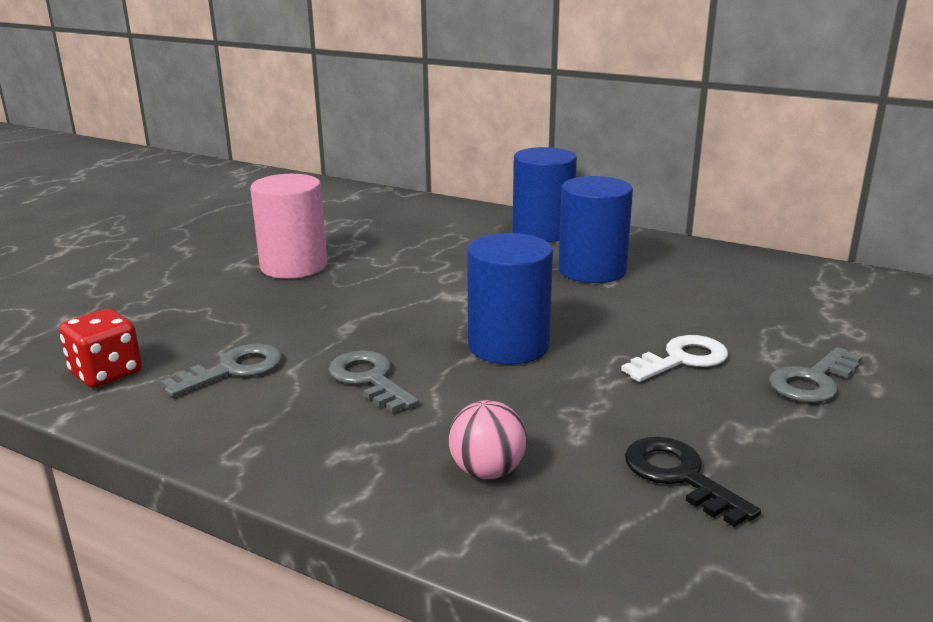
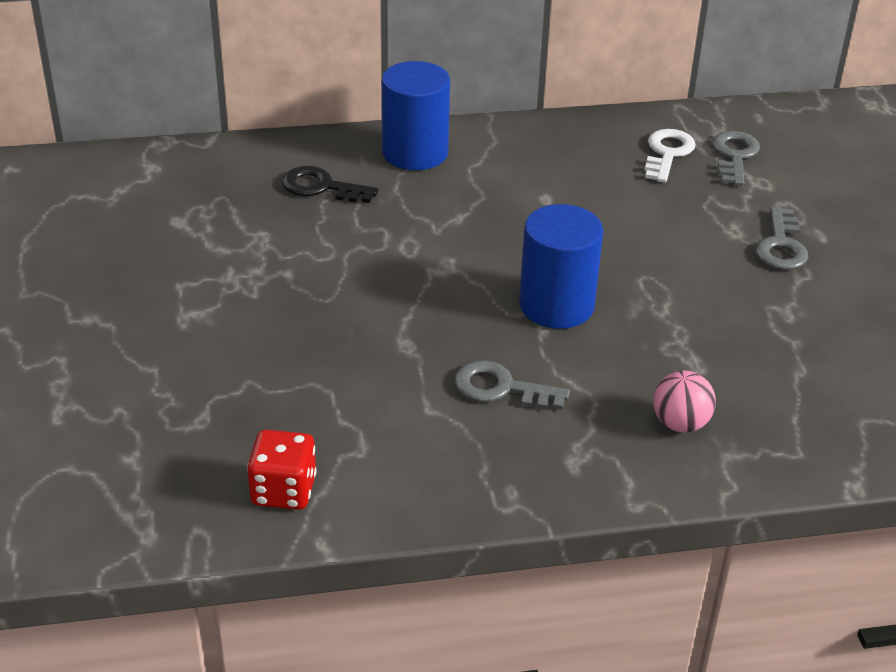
camera: 40 degrees left, 15 degrees up
grey key [160,344,282,397] -> grey key moved to [712,131,760,186]
pink cylinder [250,174,327,279] -> none
blue cylinder [558,176,633,283] -> none
white key [621,335,728,382] -> white key moved to [645,129,696,183]
black key [625,437,761,527] -> black key moved to [282,166,378,203]

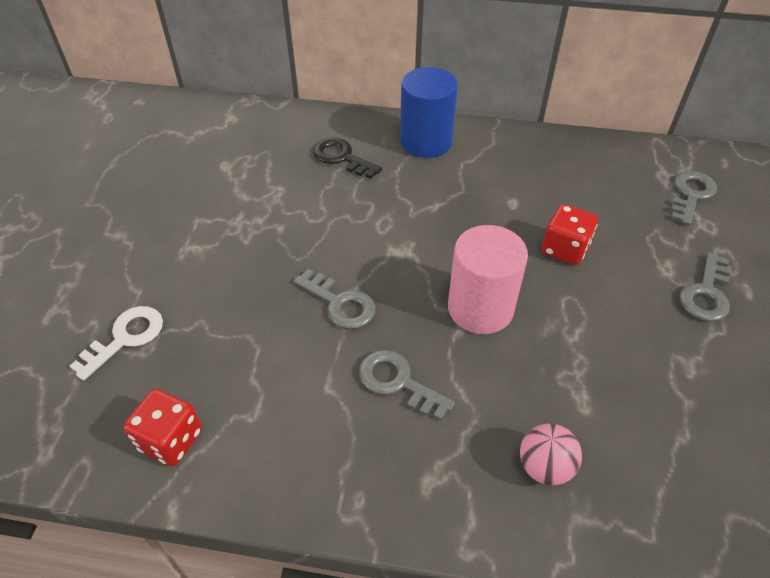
camera: 20 degrees right, 10 degrees up
blue cylinder [519,204,603,329] -> pink cylinder [448,225,528,334]
white key [645,129,696,183] -> white key moved to [70,306,163,381]
none -> grey key [294,269,376,329]
none -> red dice [542,204,598,265]

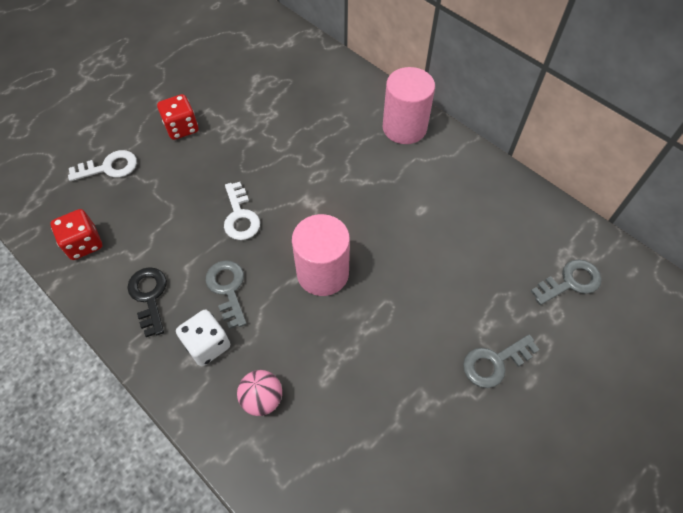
camera: 35 degrees right, 10 degrees up
grey key [294,269,376,329] -> white key [224,182,260,240]
black key [313,138,382,179] -> black key moved to [127,267,167,337]
blue cylinder [400,67,458,158] -> pink cylinder [383,67,435,144]
red dice [542,204,598,265] -> red dice moved to [157,94,198,140]
none -> white dice [176,309,230,366]

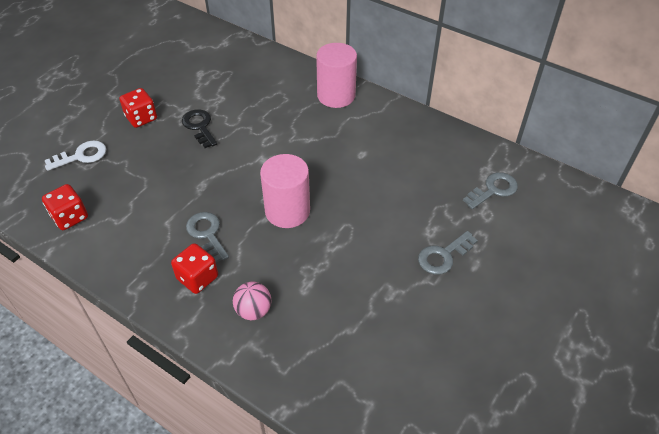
camera: 10 degrees left, 10 degrees down
black key [127,267,167,337] -> black key moved to [182,109,217,148]
white dice [176,309,230,366] -> red dice [171,243,218,294]
white key [224,182,260,240] -> none

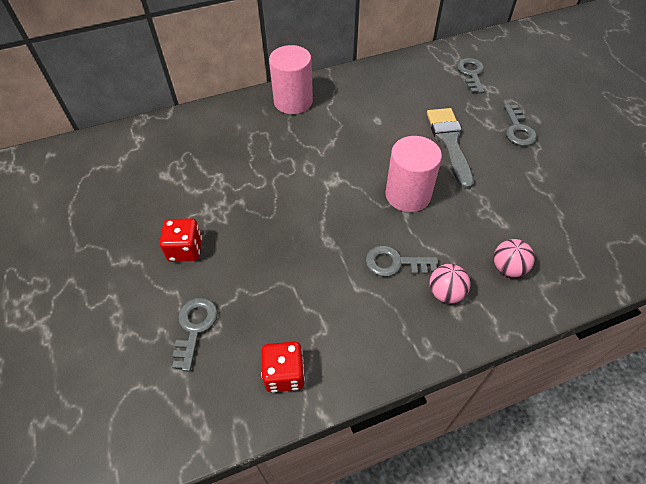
camera: 55 degrees left, 5 degrees up
white key [44,140,106,171] -> grey key [172,298,218,371]
red dice [171,243,218,294] -> pink ball [429,264,470,304]
black key [182,109,217,148] -> none
none -> grey brush [427,108,474,189]

